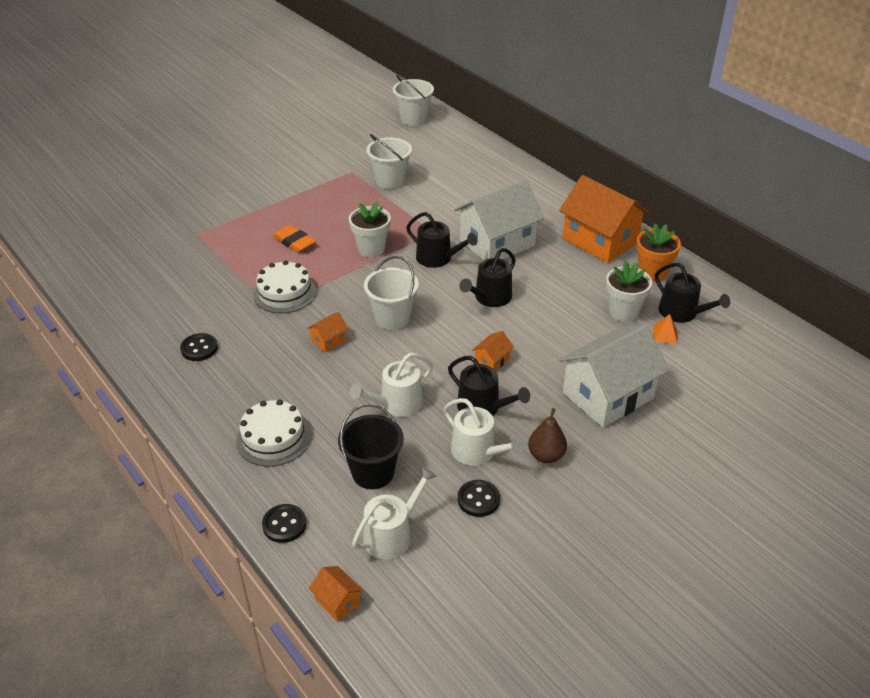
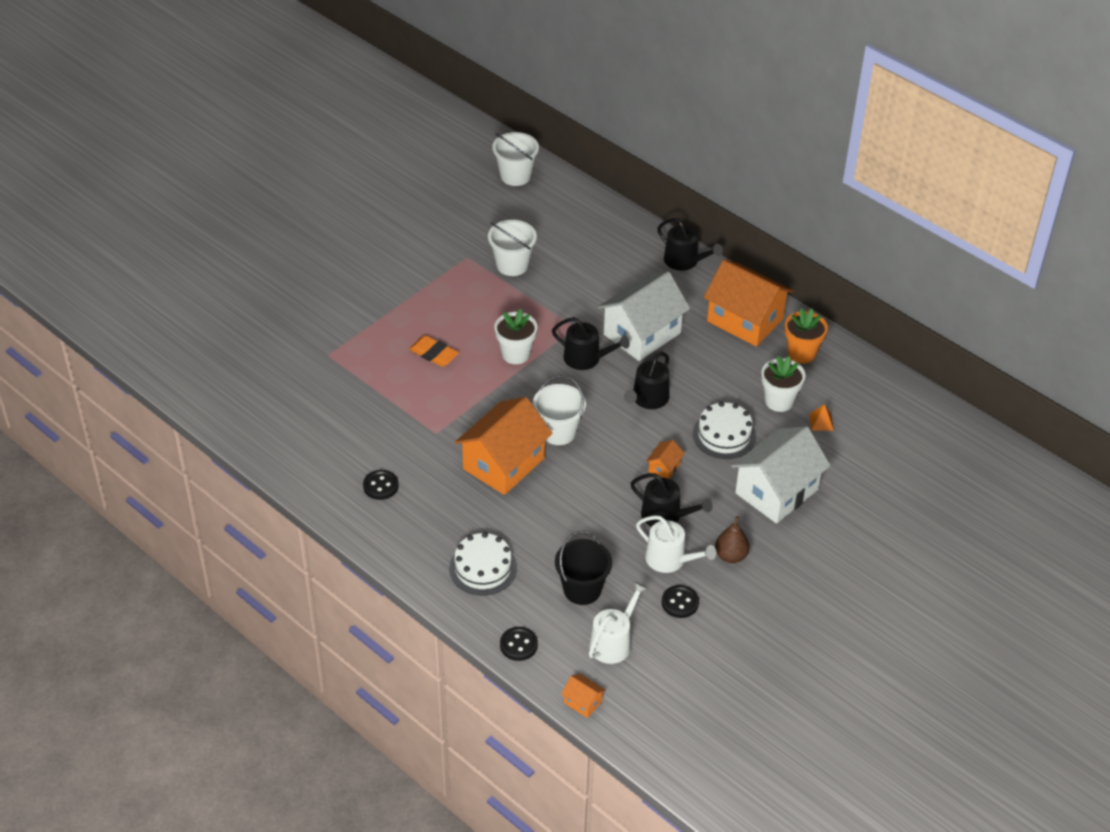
camera: 10 degrees left, 5 degrees up
white cake [253,260,316,313] -> white cake moved to [693,402,756,459]
orange house [307,312,349,353] -> orange house [455,397,553,495], size x2.41
white watering can [350,353,433,417] -> none
black watering can [655,263,730,323] -> black watering can moved to [657,218,723,271]

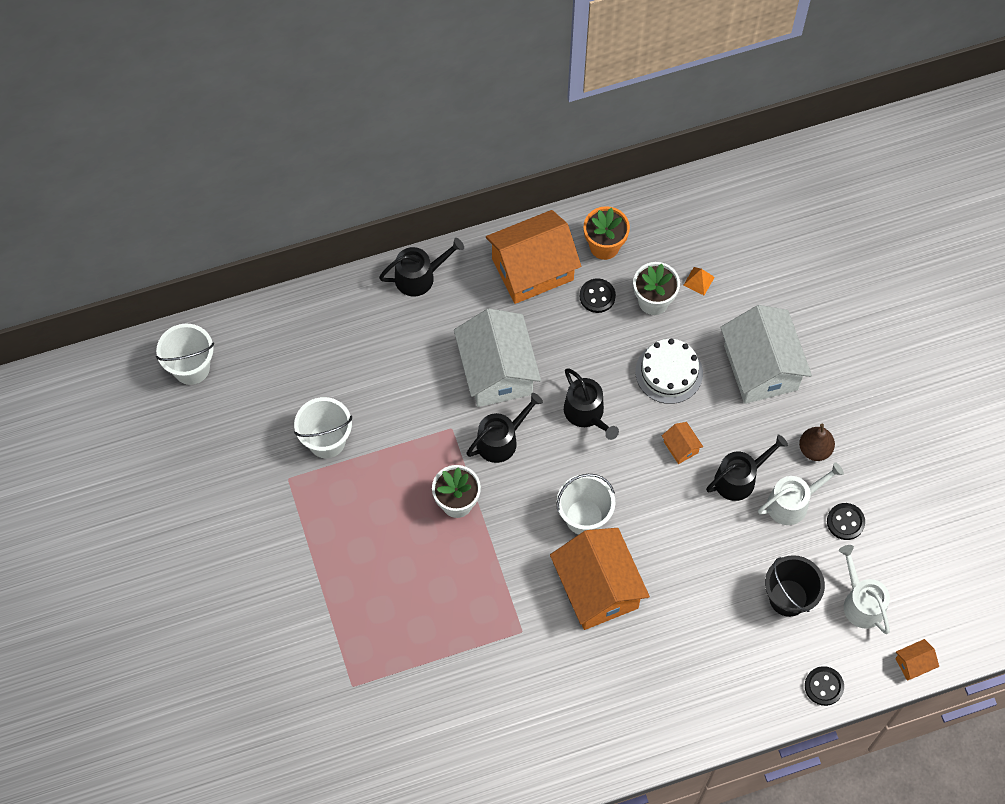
camera: 60 degrees left, 20 degrees up
black button [363,470,399,500] -> black button moved to [580,278,616,313]
orange eraser [409,335,459,367] -> none
white cake [449,532,517,595] -> none

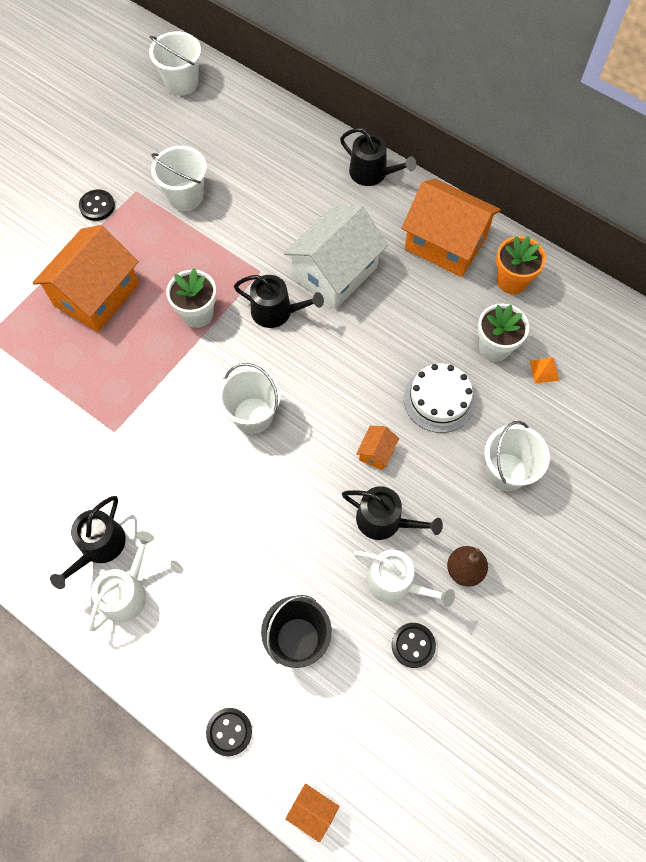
camera: 55 degrees right, 0 degrees up
orange house [550,528,650,630] -> orange house moved to [32,225,139,332]
black watering can [564,368,619,440] -> black watering can moved to [50,496,126,589]
black button [580,278,616,313] -> black button moved to [79,189,115,221]
white house [720,305,812,404] -> white bucket [484,421,550,491]
white watering can [839,545,890,634] -> white watering can moved to [89,531,154,632]

